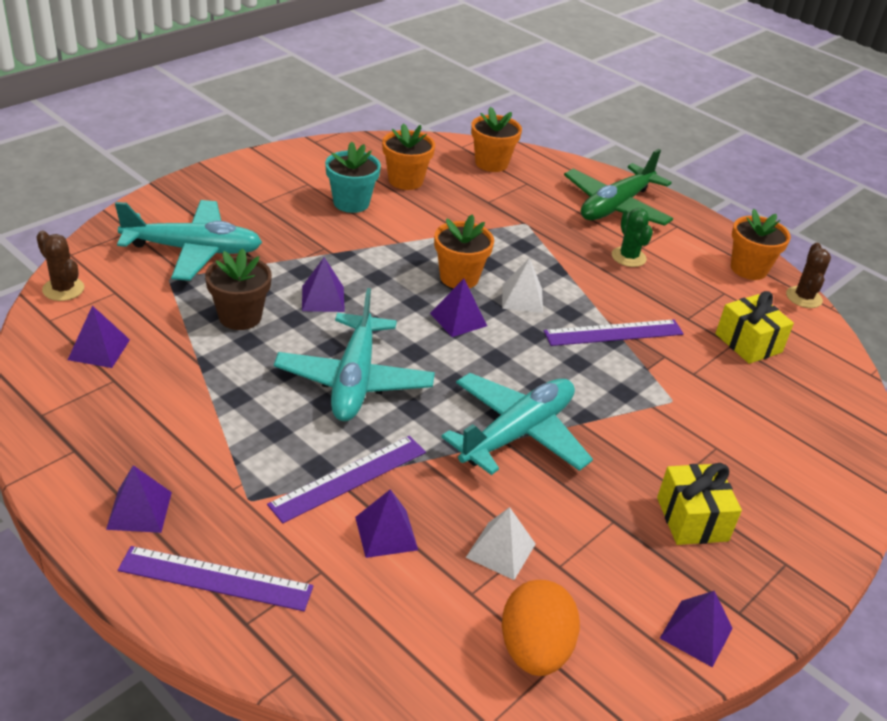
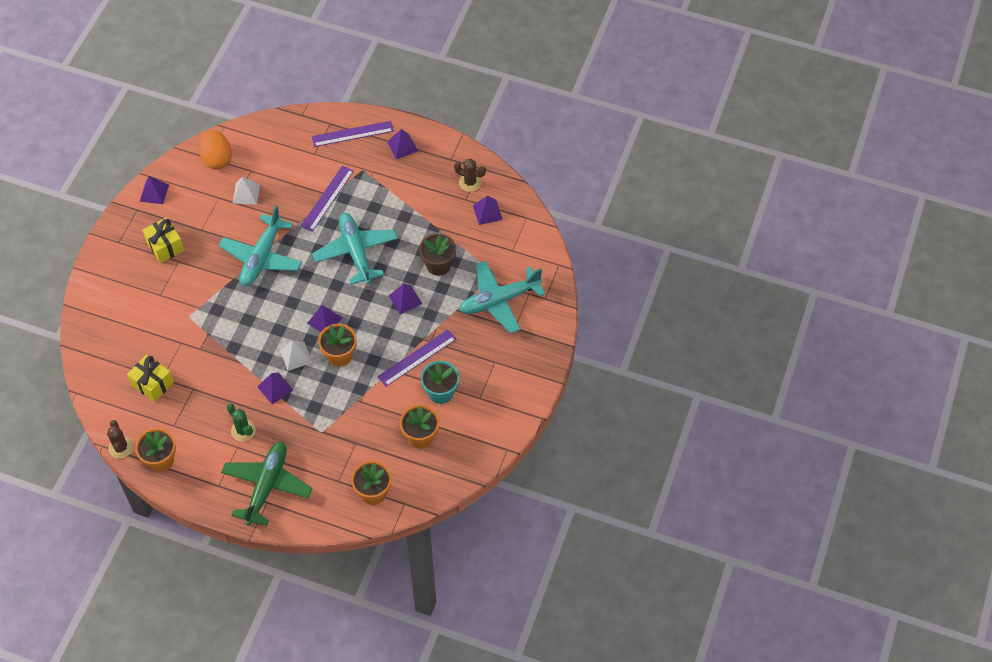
camera: 160 degrees right, 20 degrees up
brown cactus [36,231,84,301] -> brown cactus moved to [454,159,486,192]
purple pyramid [355,489,418,558] -> purple pyramid moved to [257,372,293,405]
purple ruler [544,320,684,346] -> purple ruler moved to [377,329,456,387]

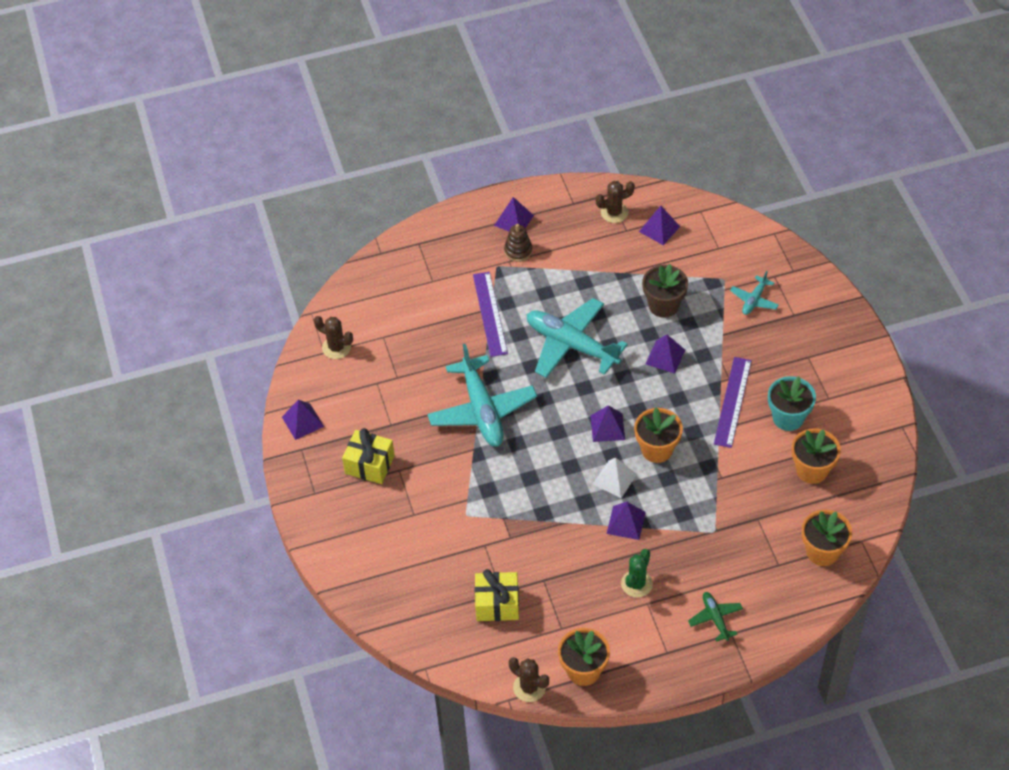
camera: 35 degrees left, 5 degrees down
orange egg [199,130,232,170] -> brown cactus [314,316,353,359]
green plane [221,441,313,526] -> green plane [688,592,743,642], size x0.48
green cactus [227,403,256,442] -> green cactus turned 75 degrees counterclockwise [621,549,653,598]
white pyramid [233,177,260,204] -> none
purple ruler [312,121,394,147] -> none
turquoise plane [459,261,545,333] -> turquoise plane [730,271,779,315], size x0.48
none -> brown stacking toy [504,224,532,262]

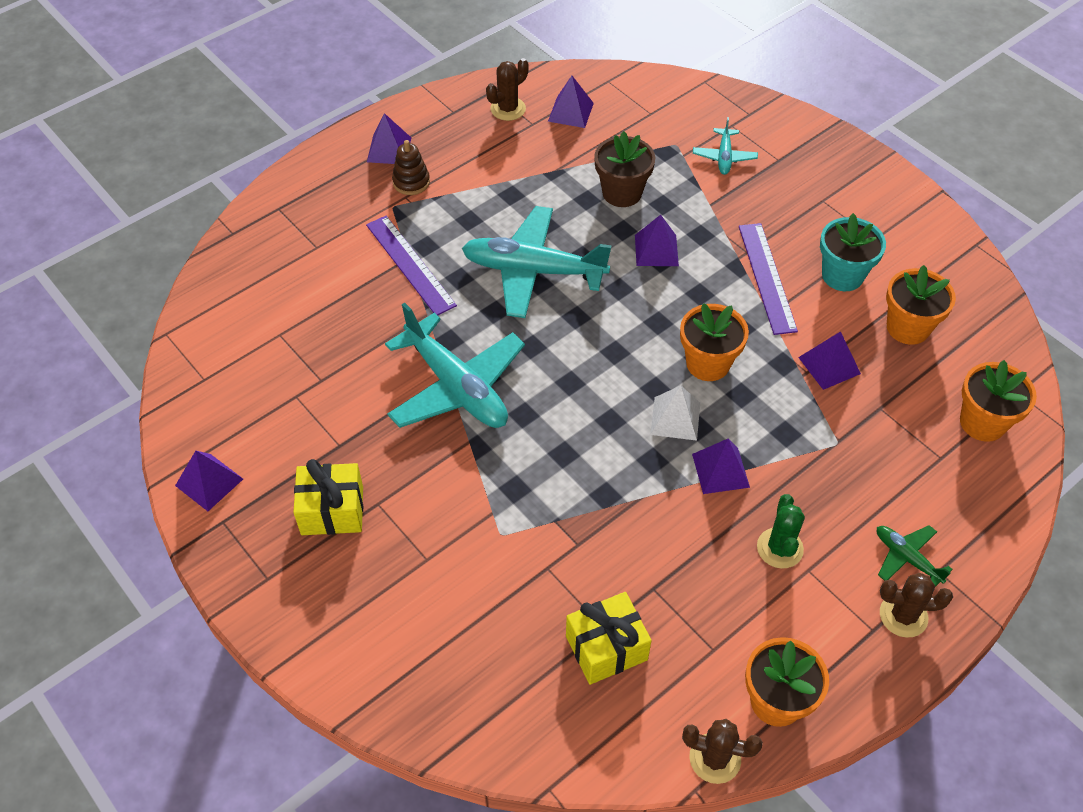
camera: 25 degrees left, 0 degrees up
brown cactus [314,316,353,359] -> brown cactus moved to [880,573,953,638]
purple pyramid [590,405,625,442] -> purple pyramid moved to [798,331,861,390]

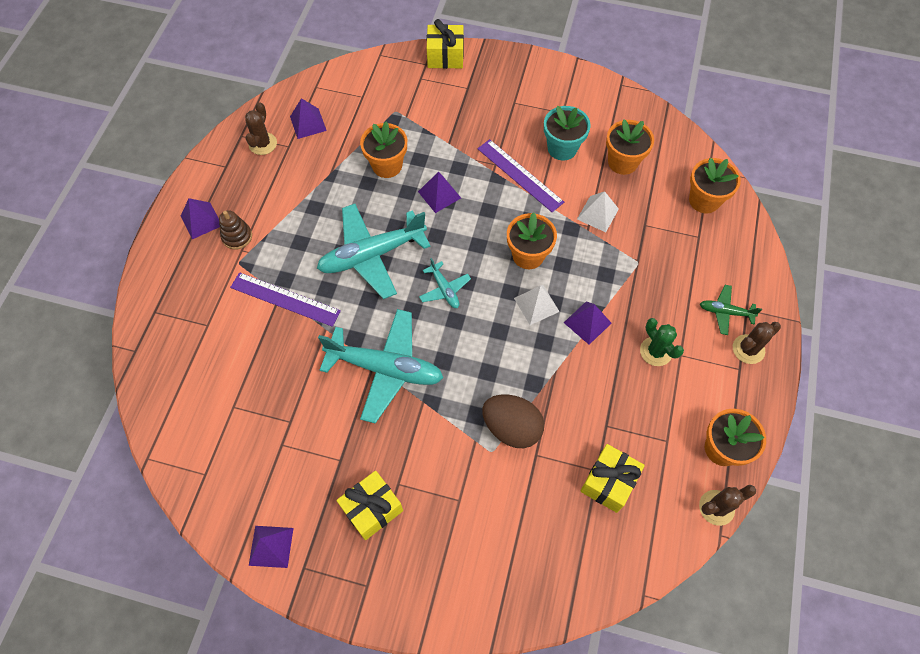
camera: 35 degrees left, 10 degrees up
brown flower pot [594,131,655,207] -> orange flower pot [360,121,407,178]
turquoise plane [693,117,758,175] -> turquoise plane moved to [419,258,471,308]
purple pyramid [798,331,861,390] -> white pyramid [577,191,619,232]
none -> yellow gift [427,19,464,69]
none -> brown egg [482,395,544,448]

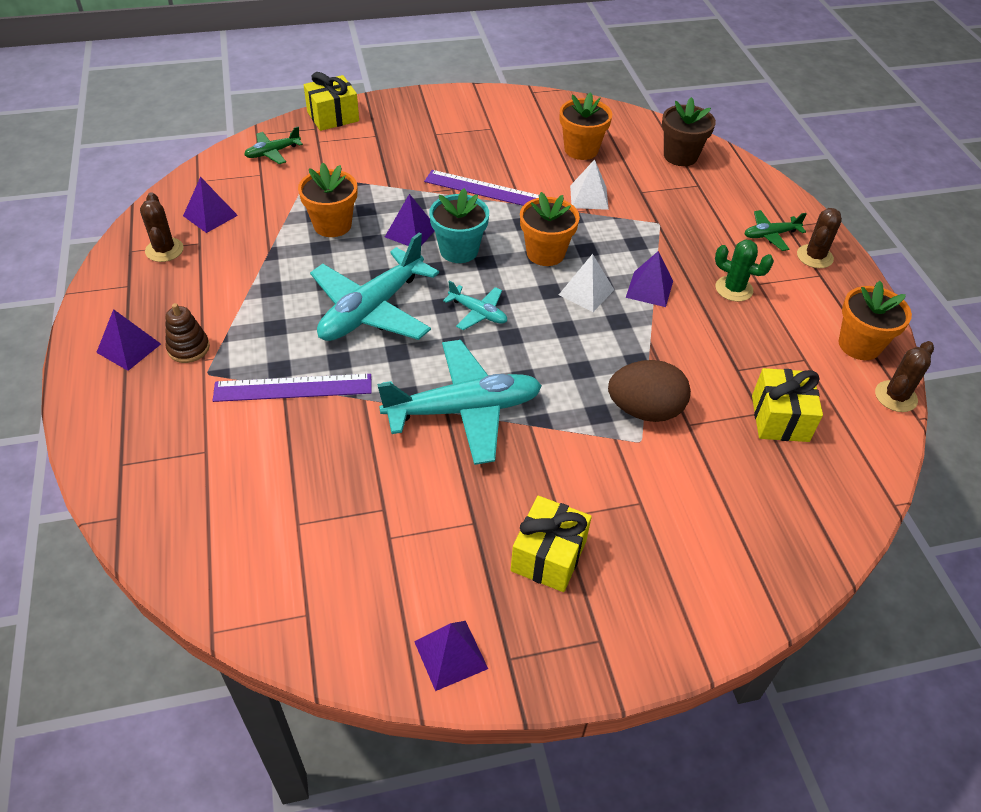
camera: 30 degrees left, 15 degrees down
turquoise flower pot [544,106,591,161] -> turquoise flower pot moved to [429,188,489,263]
orange flower pot [689,158,741,213] -> brown flower pot [662,97,716,166]
none -> green plane [244,127,303,164]

